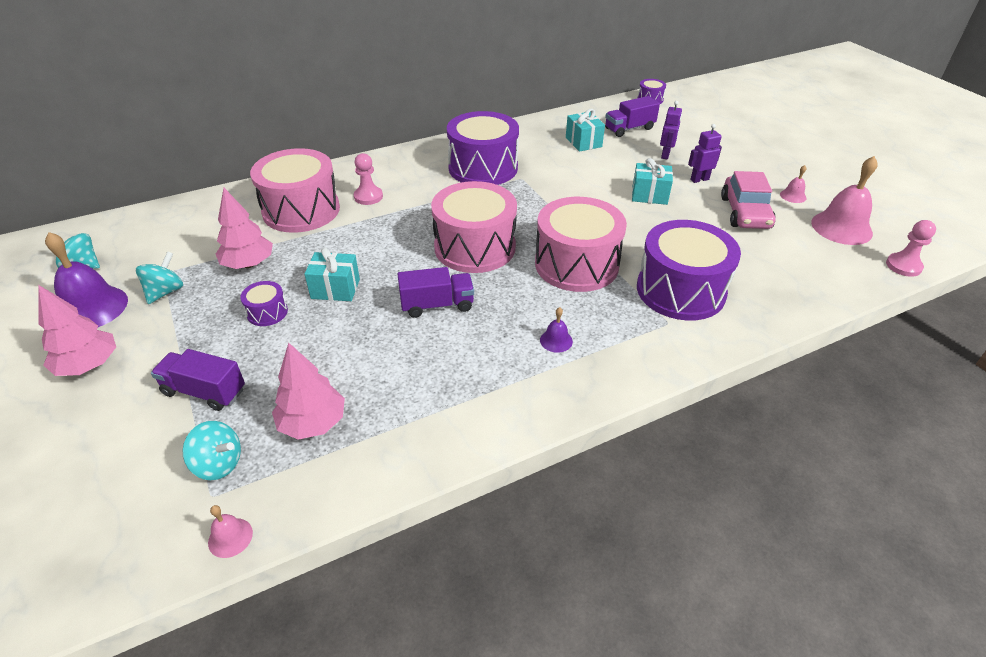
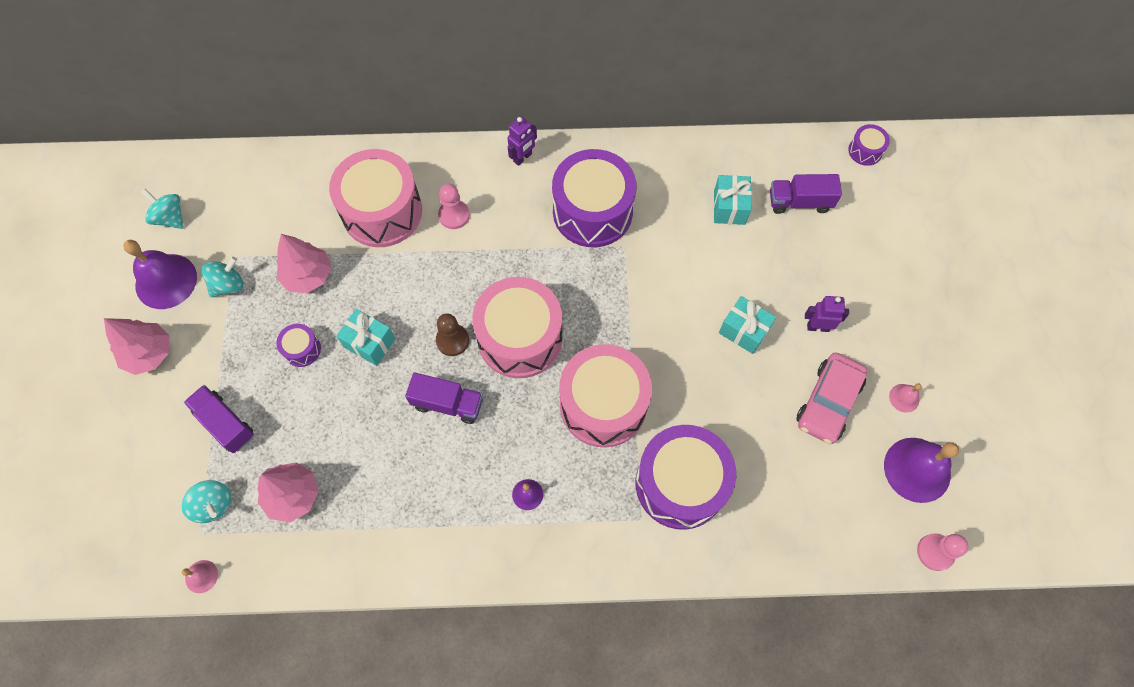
camera: 25 degrees right, 25 degrees up
purple robot [660,101,682,160] -> purple robot moved to [507,116,537,166]
pink bell [811,156,878,245] -> purple bell [884,438,959,503]
none -> brown pawn [436,313,469,356]

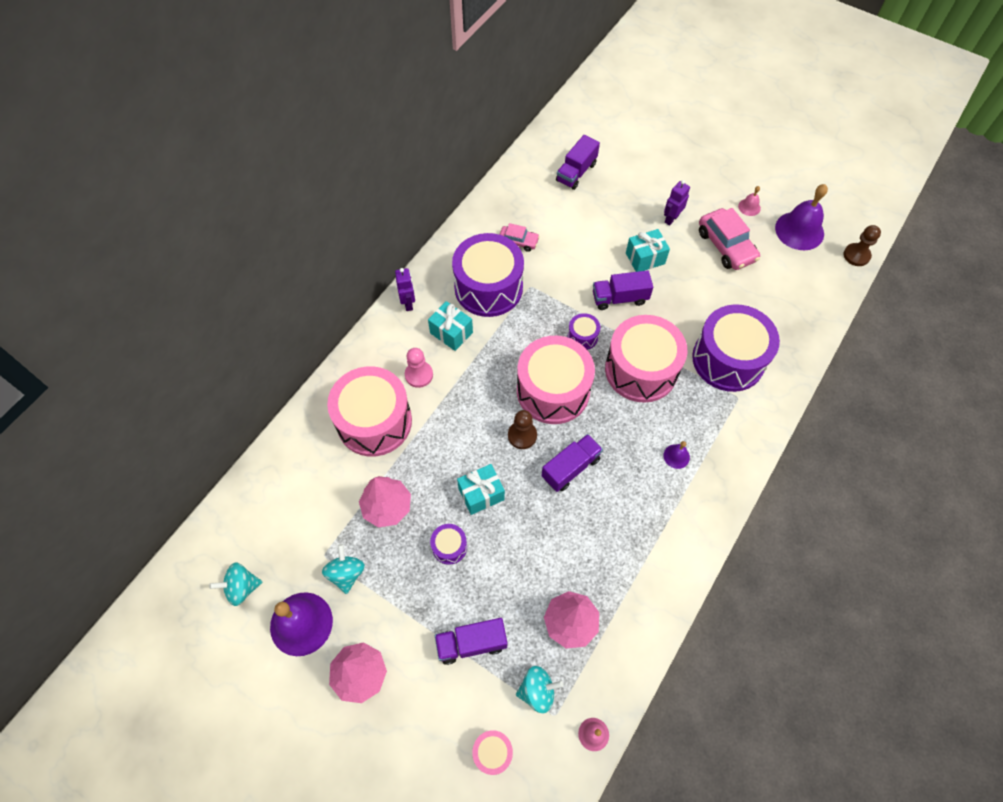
camera: 55 degrees left, 5 degrees down
turquoise gift [714,175,752,225] -> turquoise gift moved to [428,301,473,351]
purple drum [848,124,890,166] -> purple drum moved to [568,313,600,350]
pink pawn [917,533,968,571] -> brown pawn [844,225,881,266]
none -> pink drum [472,730,513,775]
none -> pink car [499,223,540,252]
none -> purple truck [593,270,653,310]

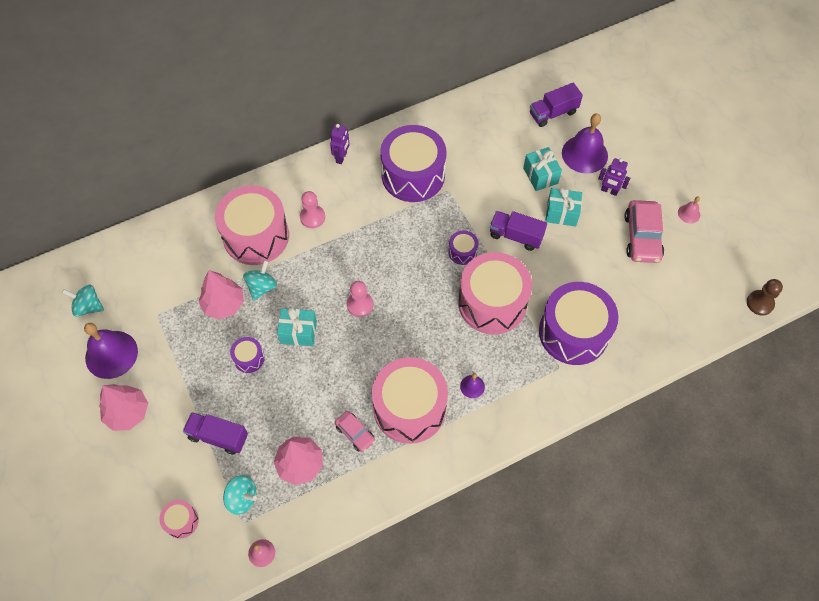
camera: 30 degrees right, 0 degrees up
turquoise spinning top [322,544,365,594] -> turquoise spinning top moved to [243,260,277,301]
turquoise gift [428,301,473,351] -> turquoise gift moved to [523,147,562,191]
pink car [499,223,540,252] -> pink car moved to [335,411,375,452]
brown pawn [508,410,537,449] -> pink pawn [347,281,373,317]
pink drum [517,336,595,424] -> pink drum moved to [372,357,448,444]
purple truck [541,434,603,492] -> none
purple robot [664,180,690,225] -> purple robot turned 135 degrees counterclockwise [598,158,630,196]
purple bell [775,184,828,250] -> purple bell moved to [562,113,608,174]

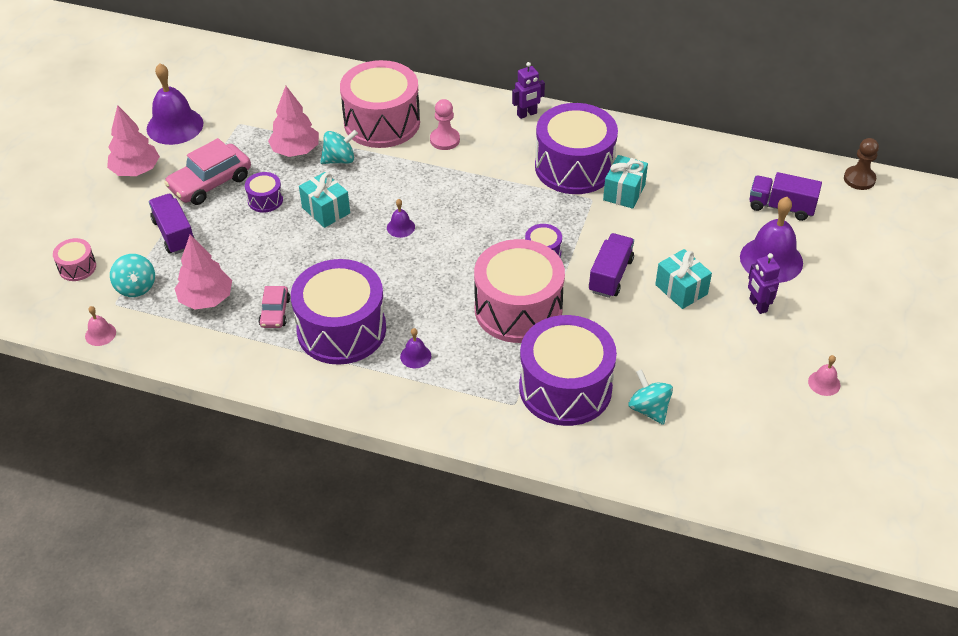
camera: 45 degrees right, 15 degrees down
turquoise spinning top [62,285,104,316] -> turquoise spinning top moved to [629,369,673,425]
pink pawn [347,281,373,317] -> purple bell [387,199,415,238]
pink drum [372,357,448,444] -> purple drum [291,259,386,365]
purple truck [490,211,547,251] -> purple truck turned 45 degrees clockwise [589,233,634,298]
turquoise gift [523,147,562,191] -> turquoise gift moved to [603,155,648,209]
pink car [624,200,664,263] -> pink car moved to [164,138,251,205]
brown pawn [747,279,783,316] -> brown pawn moved to [844,138,879,190]

